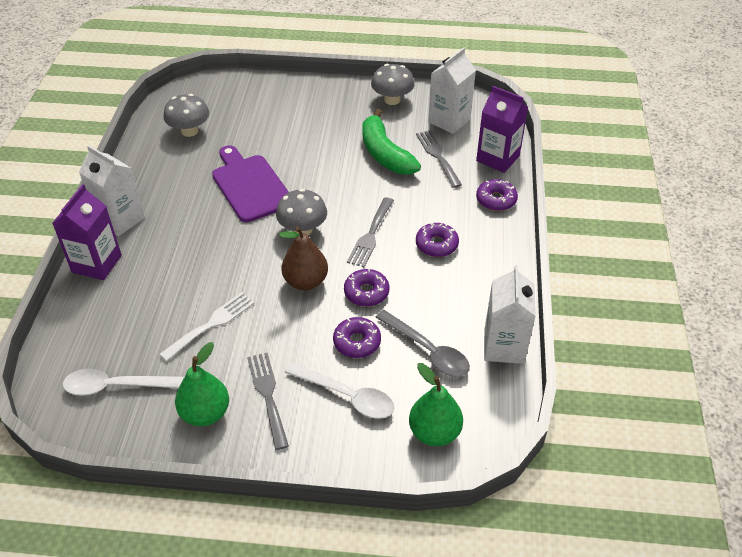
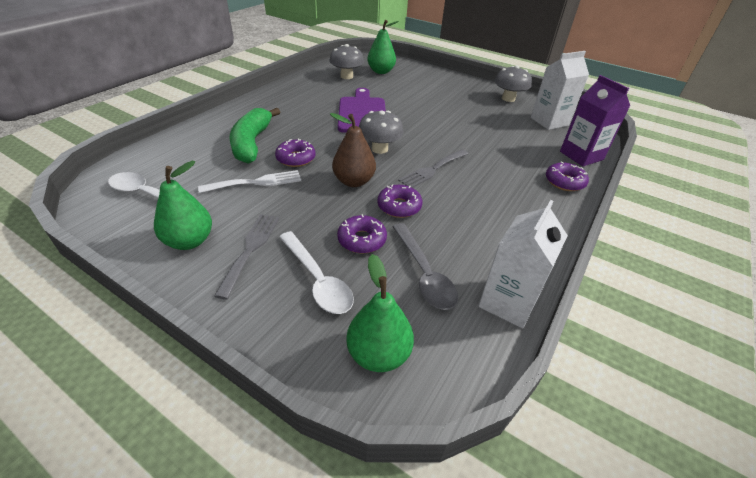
camera: 25 degrees right, 5 degrees down
purple carton [52,184,122,280] -> none
white carton [79,145,145,236] -> none
green banana [362,109,421,175] -> green banana moved to [229,108,280,164]
grey fork [416,130,462,188] -> none
purple donut [416,222,459,257] -> purple donut moved to [275,139,316,167]
none -> green pear [367,20,399,74]

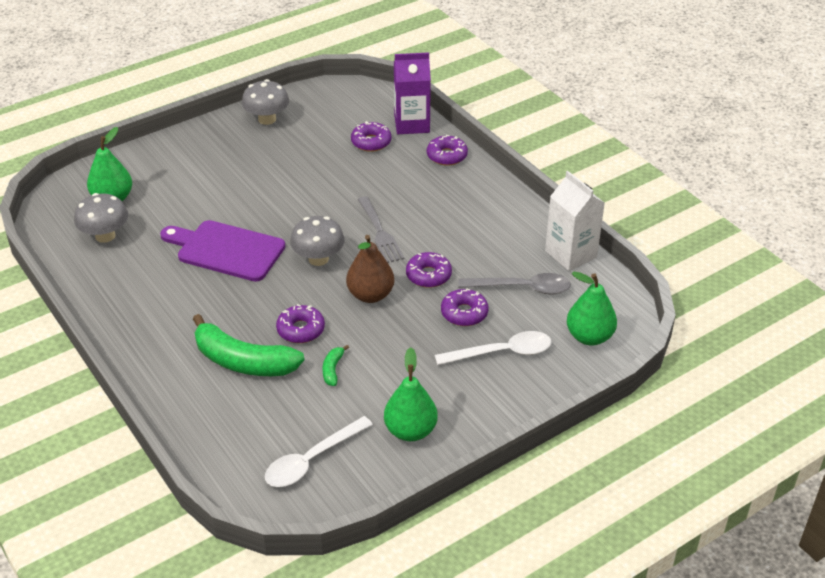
camera: 65 degrees left, 0 degrees up
white fork [198,170,301,193] -> green banana [323,345,349,386]
grey fork [214,214,280,299] -> none
white carton [531,51,589,130] -> none
none -> purple donut [351,121,391,152]

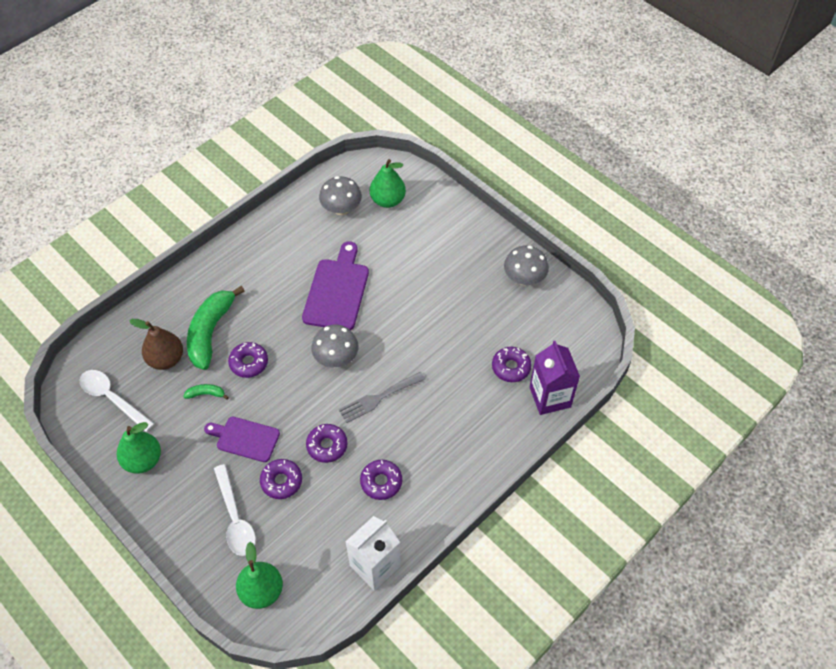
camera: 80 degrees right, 15 degrees up
brown pear [346,235,394,303] -> brown pear moved to [129,319,183,370]
purple donut [427,135,468,166] -> purple donut moved to [360,460,402,500]
grey spoon [458,273,571,295] -> none
none -> purple cutting board [204,417,280,462]

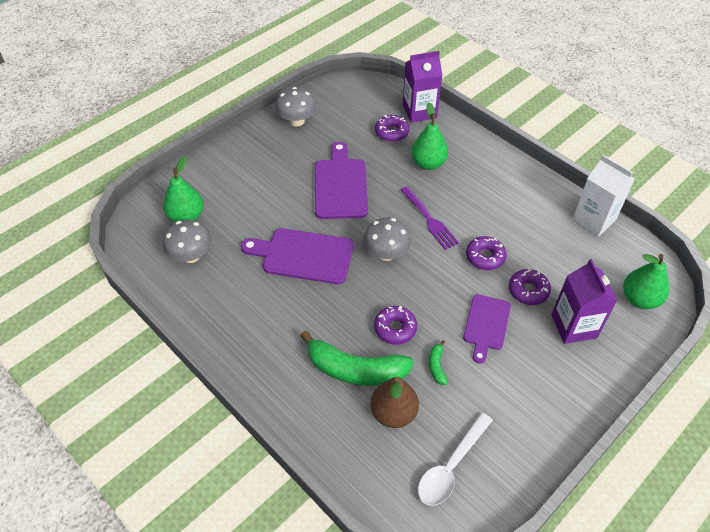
camera: 90 degrees left, 5 degrees down
green pear [117,422,161,474] -> green pear moved to [411,102,448,170]
white spoon [214,464,256,556] -> purple carton [551,259,618,344]
grey fork [339,372,425,423] -> purple fork [400,186,459,250]
purple donut [360,460,402,500] -> none
none -> purple cutting board [315,142,368,219]

